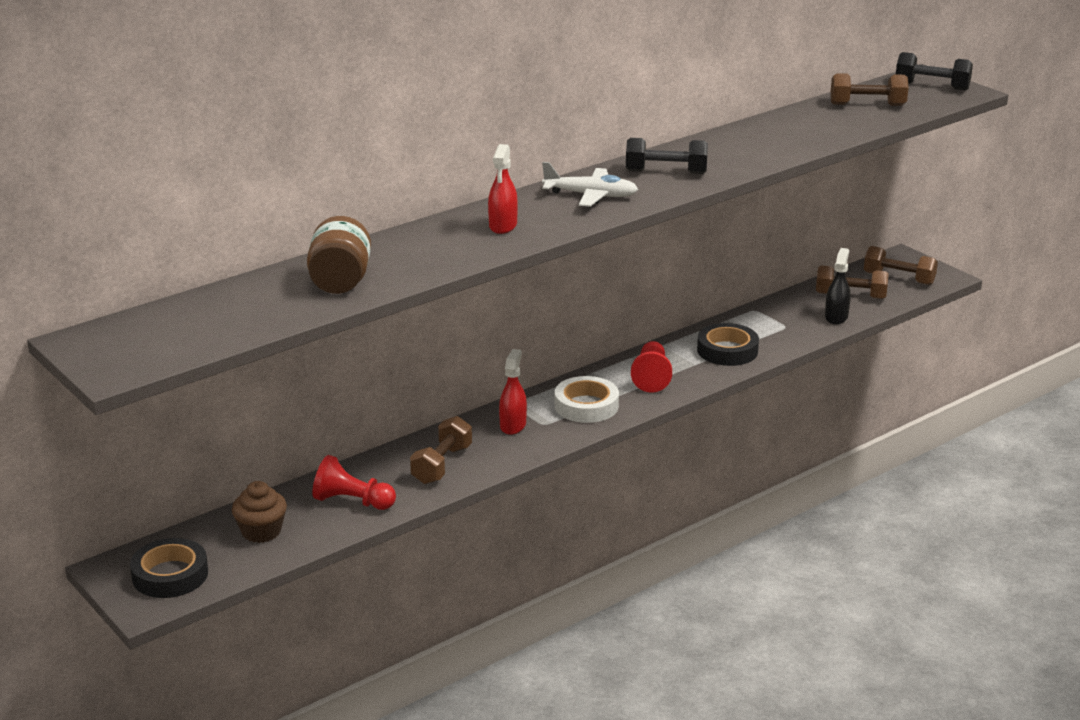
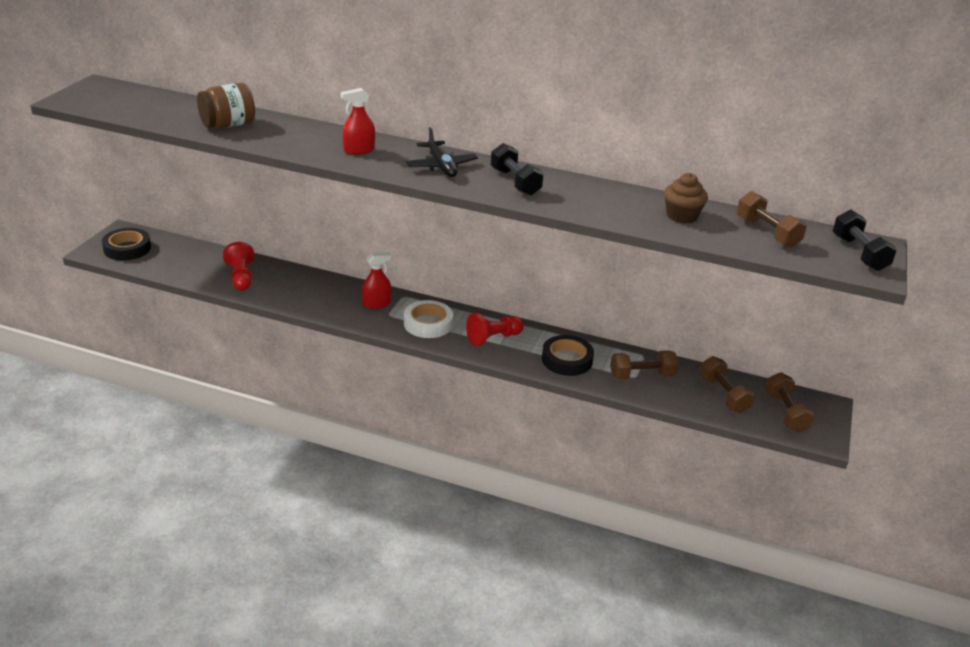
camera: 55 degrees right, 5 degrees up
brown cupcake [232,481,287,543] -> brown cupcake moved to [664,173,708,224]
brown dumbbell [410,416,472,484] -> brown dumbbell moved to [610,350,678,380]
white plane [542,162,638,207] -> black plane [406,127,478,177]
black spray bottle [825,248,851,325] -> none

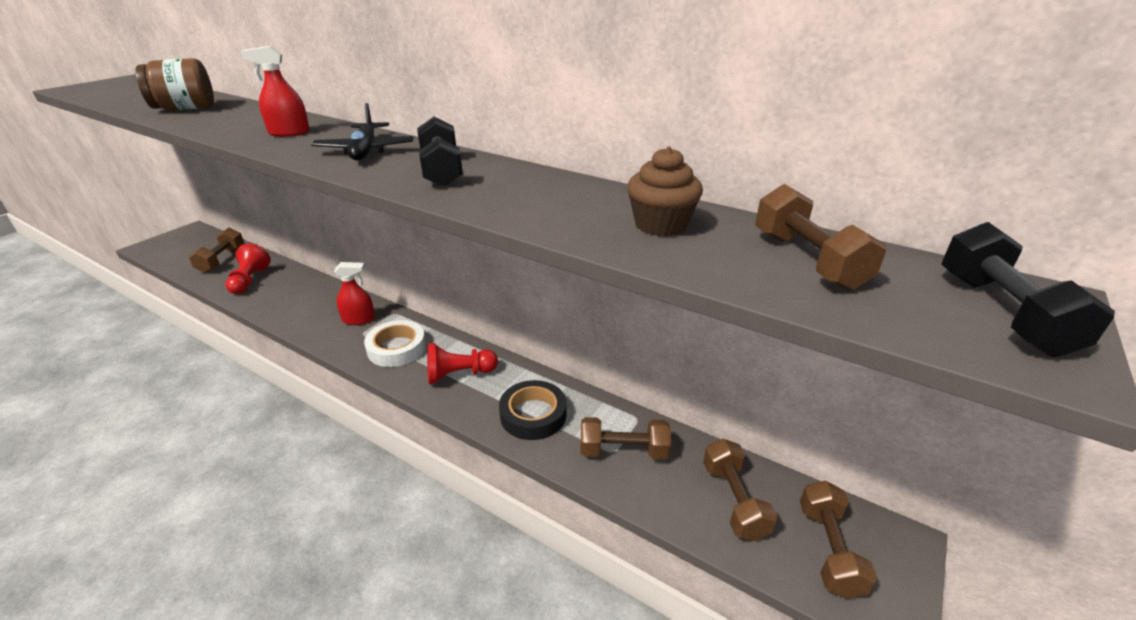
camera: 15 degrees right, 0 degrees up
black tape [102,228,151,260] -> none
none -> brown dumbbell [189,228,244,273]

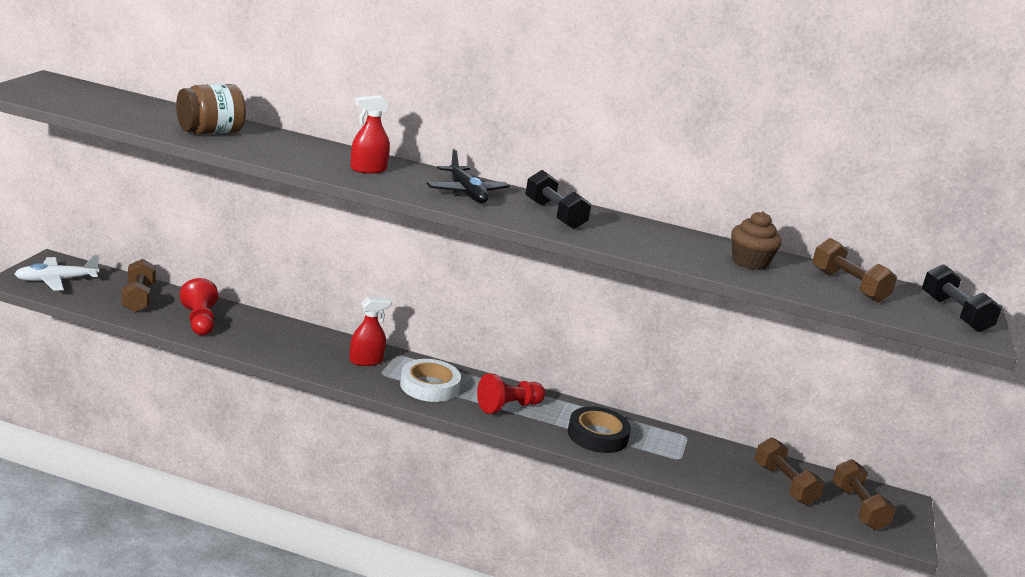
camera: 20 degrees left, 10 degrees down
brown dumbbell [580,417,671,459] -> none
none -> white plane [15,255,99,291]

